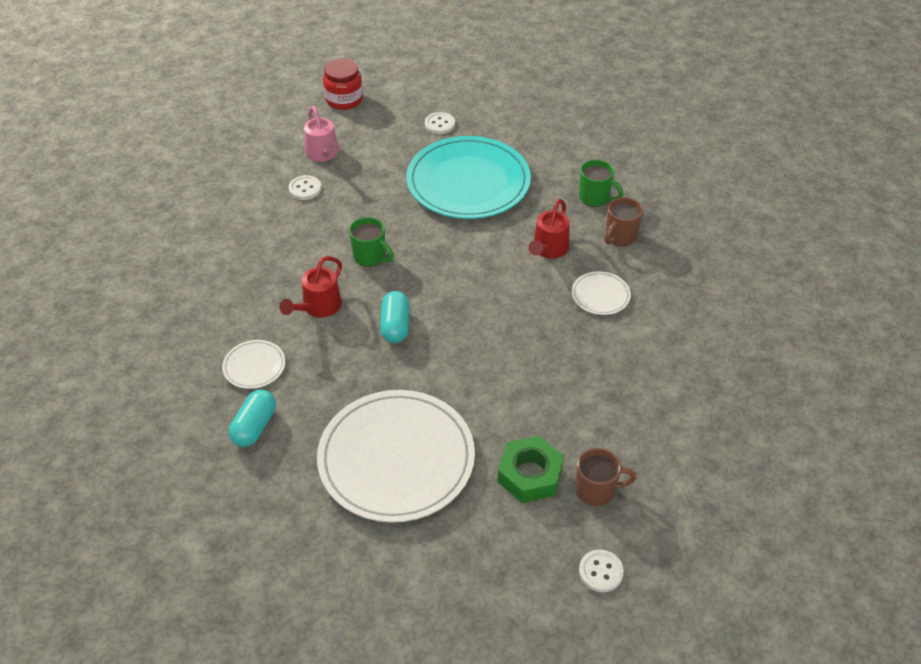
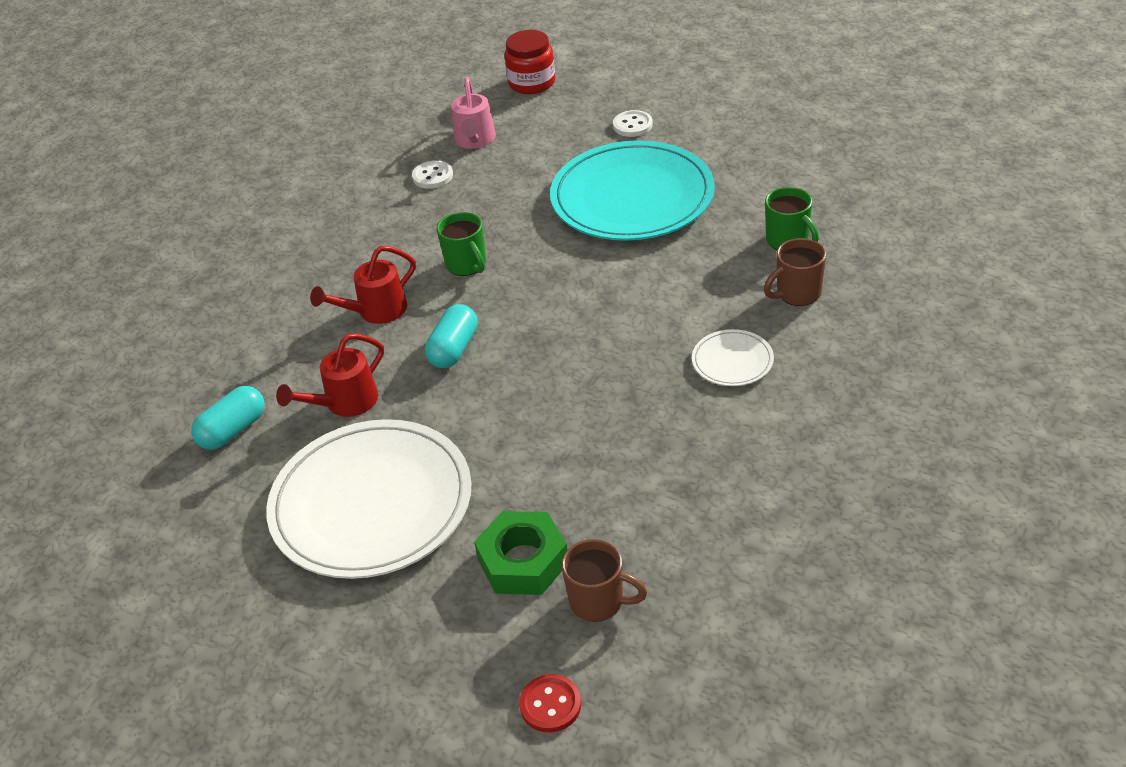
camera: 25 degrees right, 5 degrees down
white plate [222,340,285,389] -> none
red watering can [528,199,570,259] -> red watering can moved to [276,333,384,417]
white button [579,550,624,592] -> red button [519,674,581,733]

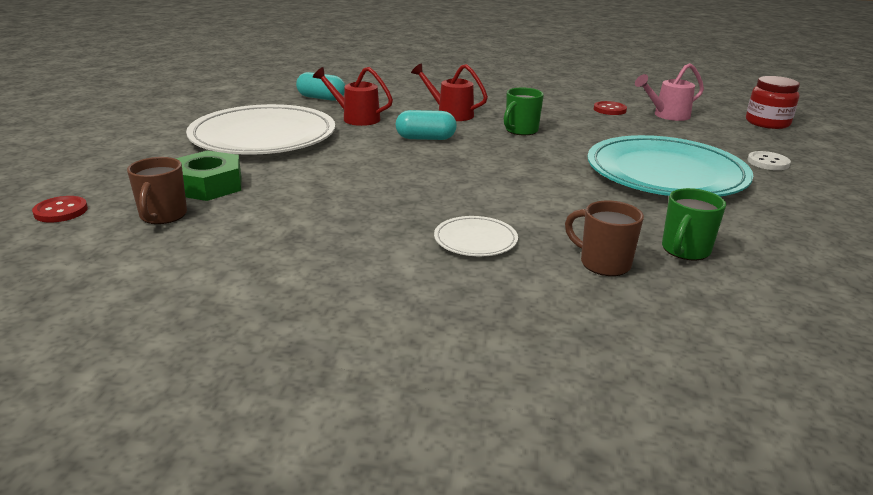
camera: 65 degrees right, 15 degrees down
white button [412,160,453,189] -> red button [594,101,627,115]

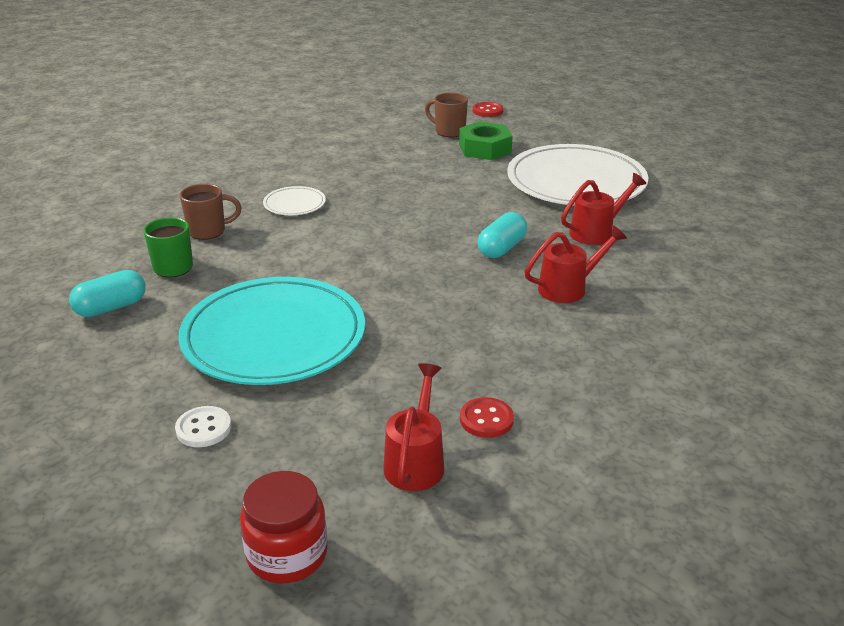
camera: 125 degrees right, 5 degrees up
turquoise capsule [296,72,345,101] -> turquoise capsule moved to [69,270,146,317]
green mug [504,88,544,135] -> none
pink watering can [635,63,704,121] -> red watering can [383,363,444,491]

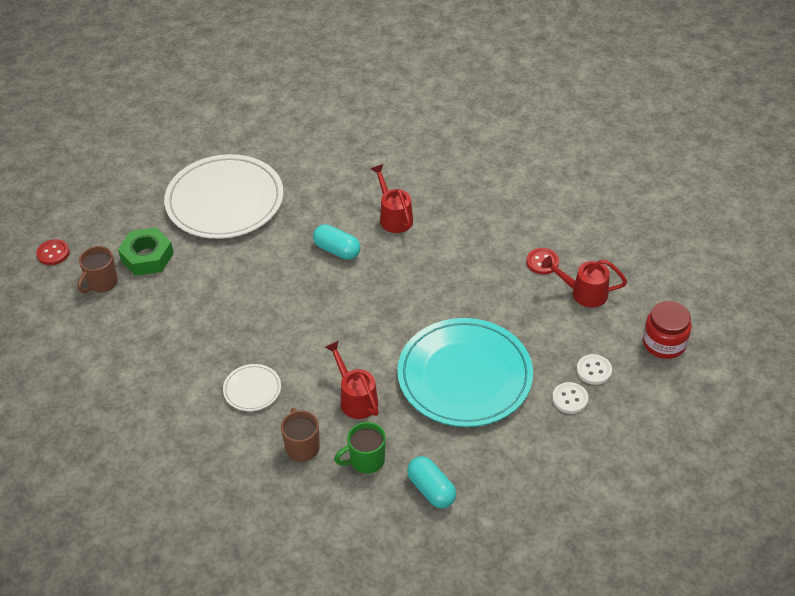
camera: 90 degrees left, 15 degrees up
red watering can [561,173,646,245] -> red watering can moved to [325,341,379,419]
none -> white button [577,354,612,385]

